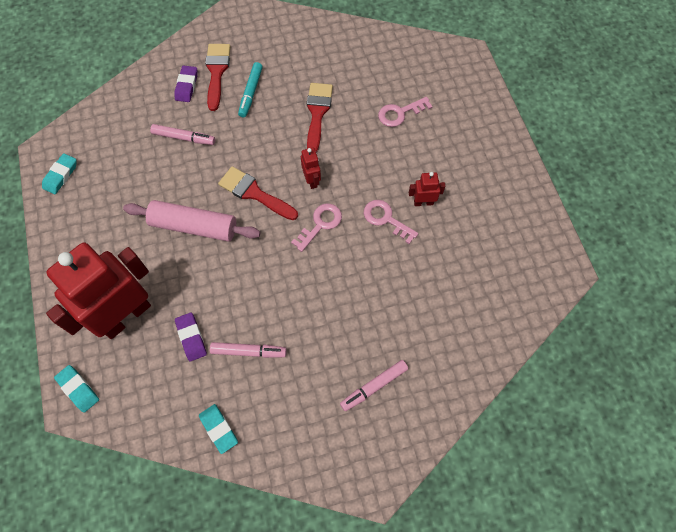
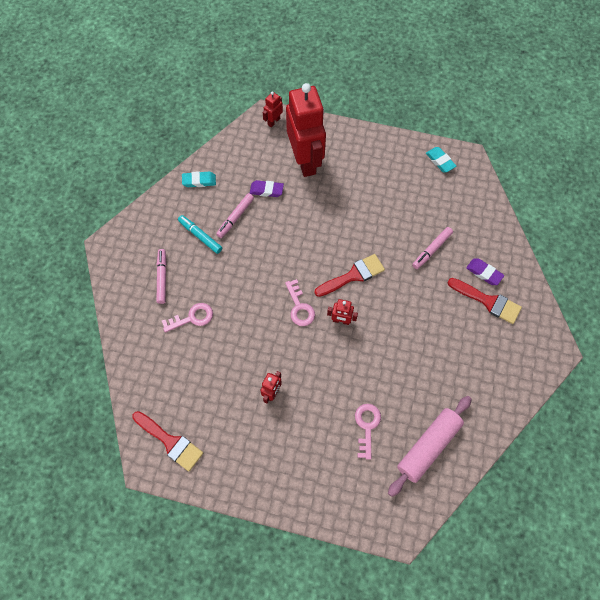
camera: 120 degrees right, 0 degrees up
turquoise eraser [54,365,99,413] -> red robot [263,91,283,127]
pink rolling pin [123,200,260,242] -> pink rolling pin moved to [388,396,472,497]
turquoise marker [238,62,263,118] -> turquoise marker moved to [178,215,222,254]
red brush [307,83,333,152] -> red brush moved to [132,411,203,471]
pink key [364,200,418,244] -> pink key moved to [162,303,213,333]

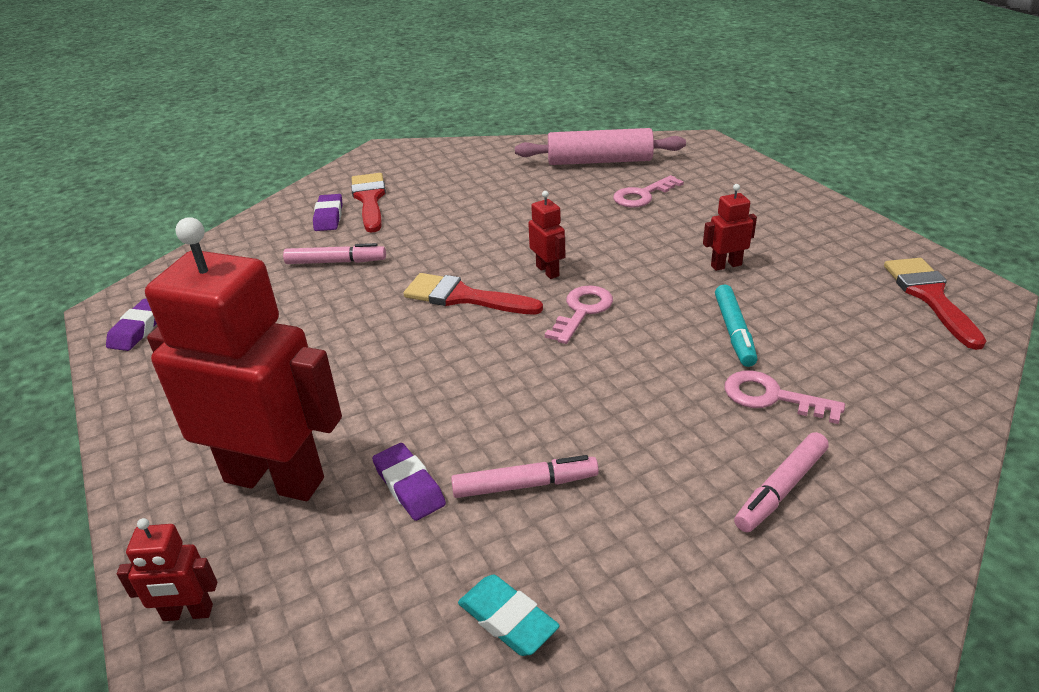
camera: 130 degrees left, 30 degrees down
turquoise marker [178,215,222,254] -> turquoise marker moved to [715,284,757,367]
red robot [286,83,326,177] -> red robot turned 75 degrees clockwise [145,217,342,501]
turquoise eraser [426,147,456,172] -> purple eraser [106,299,157,351]

